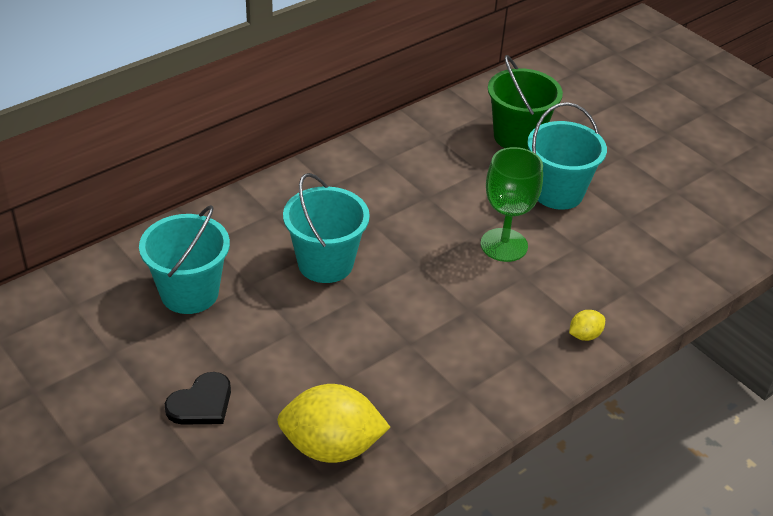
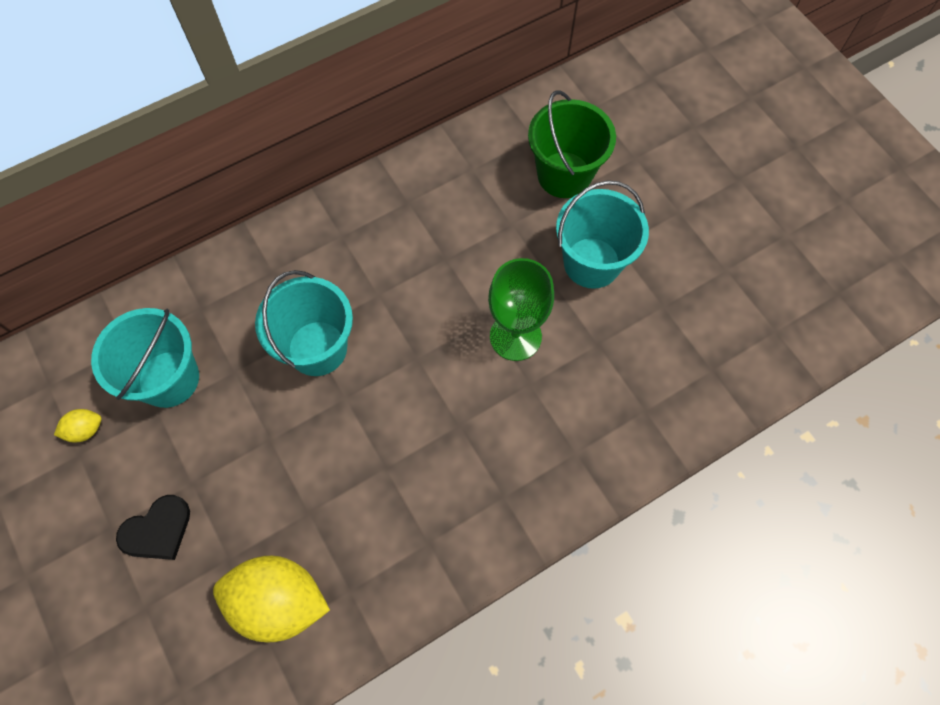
camera: 10 degrees right, 25 degrees up
yellow lemon [569,310,605,341] -> yellow lemon moved to [54,409,101,442]

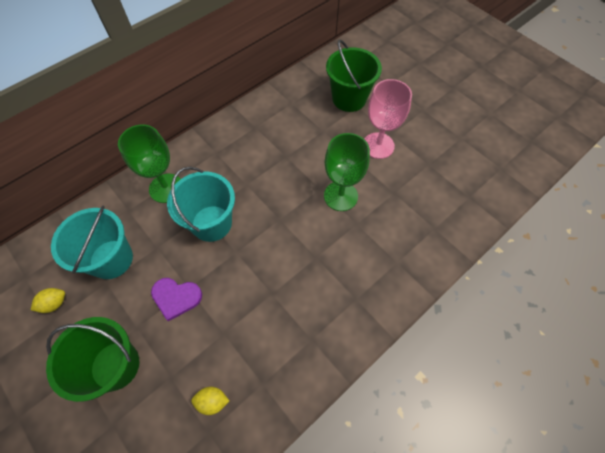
camera: 10 degrees left, 5 degrees down
black heart [116,495,190,560] -> green bucket [46,317,139,402]
yellow lemon [213,556,330,642] -> yellow lemon [191,387,229,415], size x0.44
turquoise bucket [556,180,649,289] -> pink goblet [364,79,412,159]
none -> green goblet [118,124,180,203]
none -> purple heart [151,278,202,321]

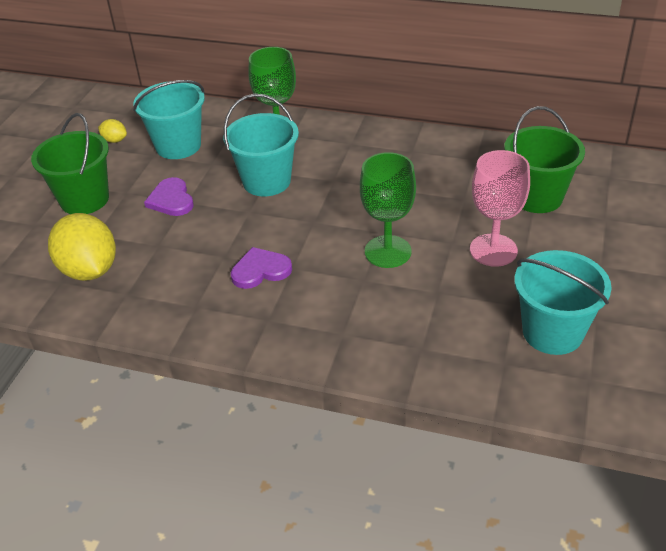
camera: 60 degrees right, 20 degrees down
yellow lemon [191,387,229,415] -> yellow lemon [48,213,116,281], size x2.26
none -> purple heart [231,247,292,289]
none -> turquoise bucket [514,250,612,355]

